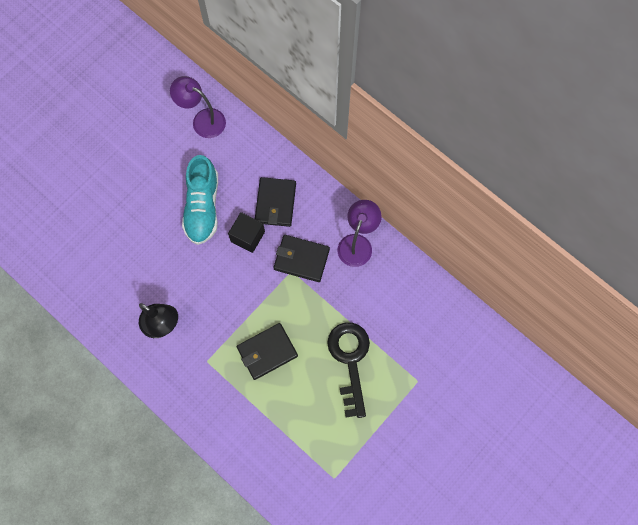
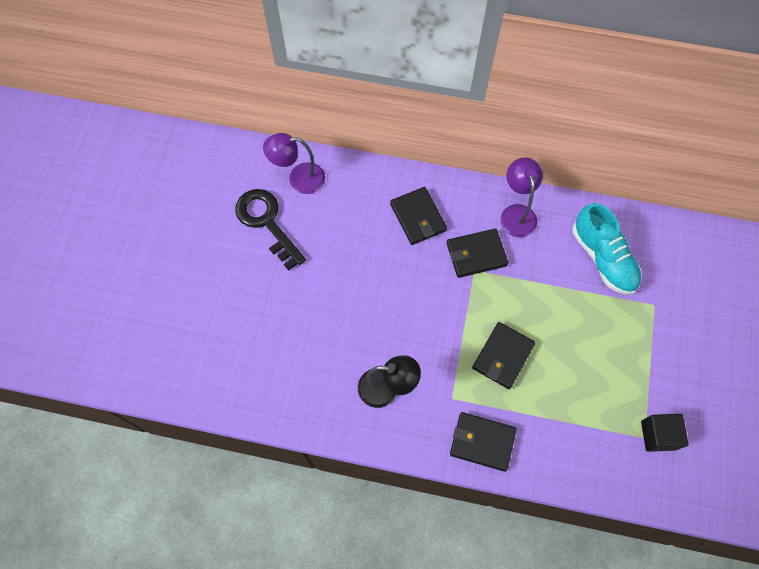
camera: 30 degrees left, 5 degrees down
turquoise shoe [182,155,218,245] -> turquoise shoe moved to [572,203,642,295]
black cube [228,212,265,253] -> black cube moved to [641,414,688,452]
black key [327,322,370,418] -> black key moved to [235,189,306,271]
none -> black wallet [450,412,516,472]

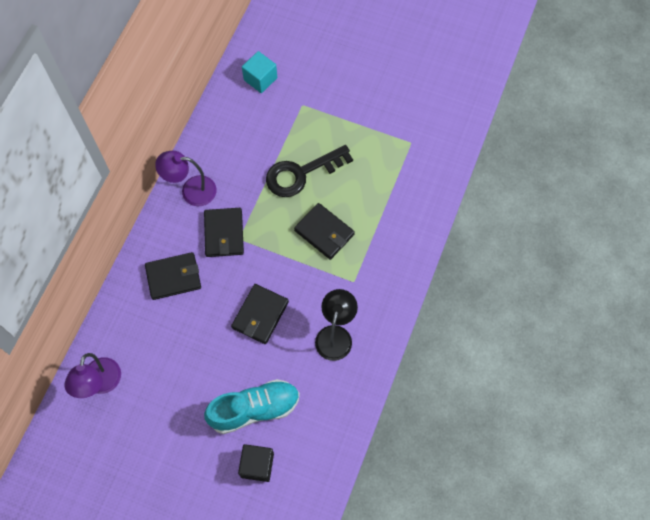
camera: 80 degrees left, 0 degrees up
black key [235,189,306,271] -> black key moved to [266,145,353,197]
black wallet [450,412,516,472] -> black wallet moved to [231,284,289,344]
turquoise shoe [572,203,642,295] -> turquoise shoe moved to [204,379,300,434]
black cube [641,414,688,452] -> black cube moved to [238,444,274,482]
none -> turquoise cube [242,51,277,93]

